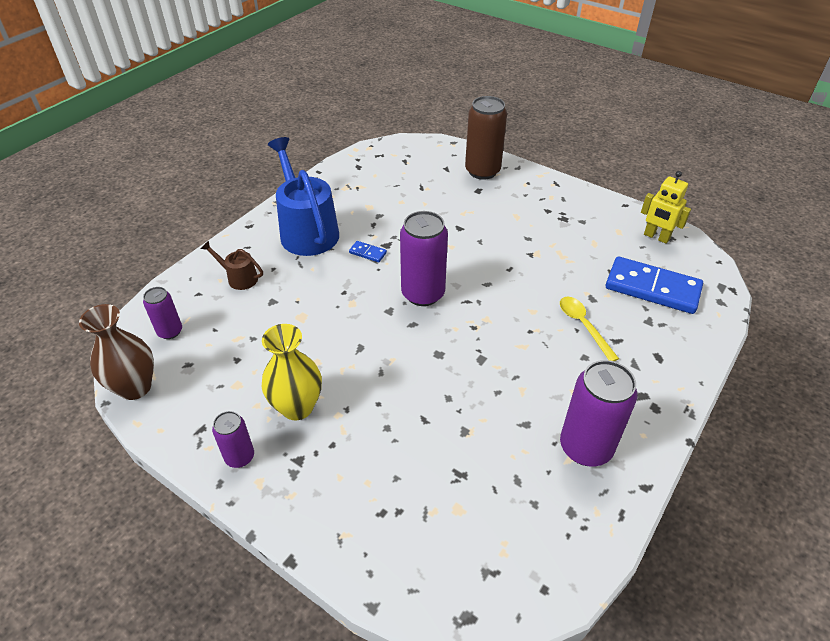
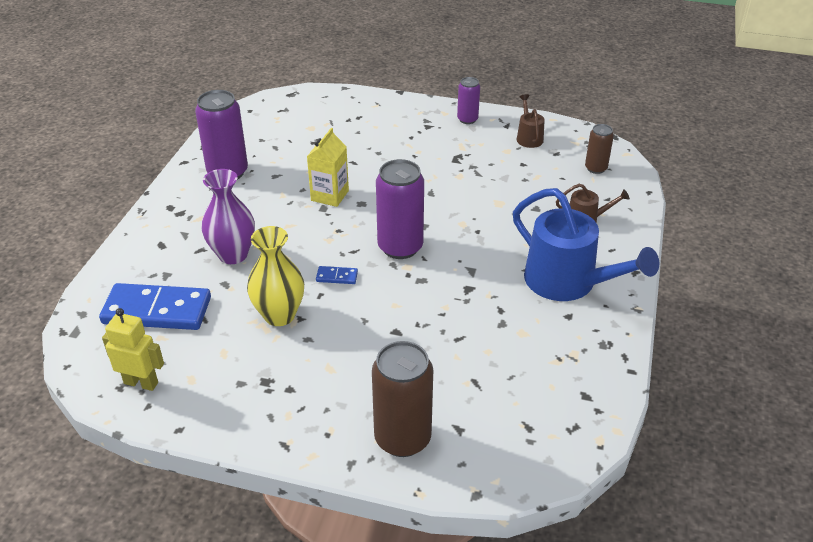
camera: 160 degrees right, 5 degrees down
brown vase [79,304,154,400] -> none
purple can [143,287,182,339] -> brown can [585,124,614,174]
yellow vase [261,324,322,421] -> yellow vase moved to [247,226,304,326]
blue domino [349,241,387,262] -> blue domino moved to [316,266,358,284]
yellow spoon [560,297,619,361] -> purple vase [201,169,255,264]
none -> yellow carton [307,128,349,207]
none -> brown watering can [516,94,545,148]

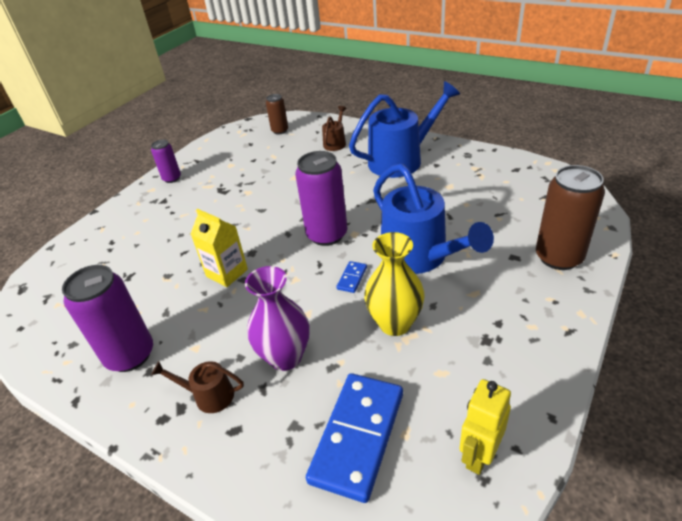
camera: 70 degrees left, 0 degrees up
brown watering can [516,94,545,148] -> brown watering can moved to [151,361,244,413]
none -> blue watering can [373,163,494,274]

